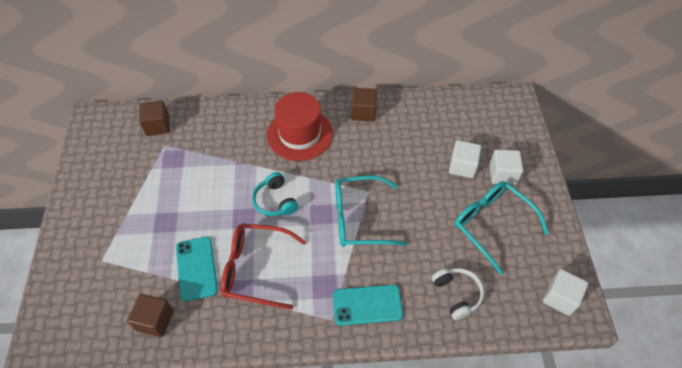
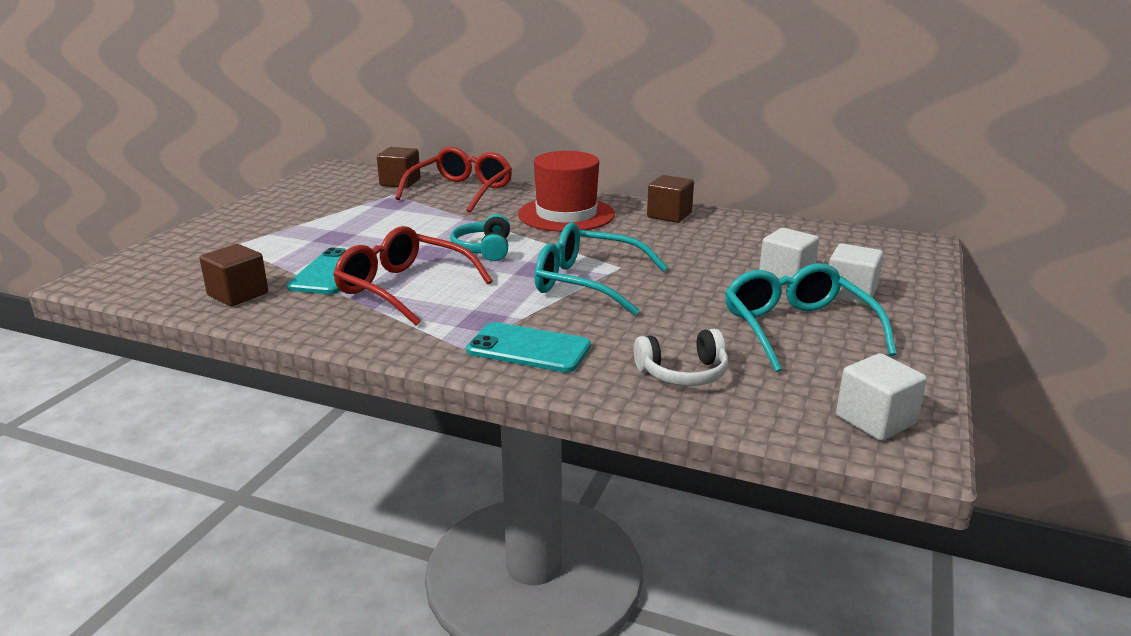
camera: 25 degrees right, 30 degrees down
white headphones [432,268,484,320] -> white headphones turned 75 degrees clockwise [634,329,728,386]
none -> red glasses [395,147,512,213]

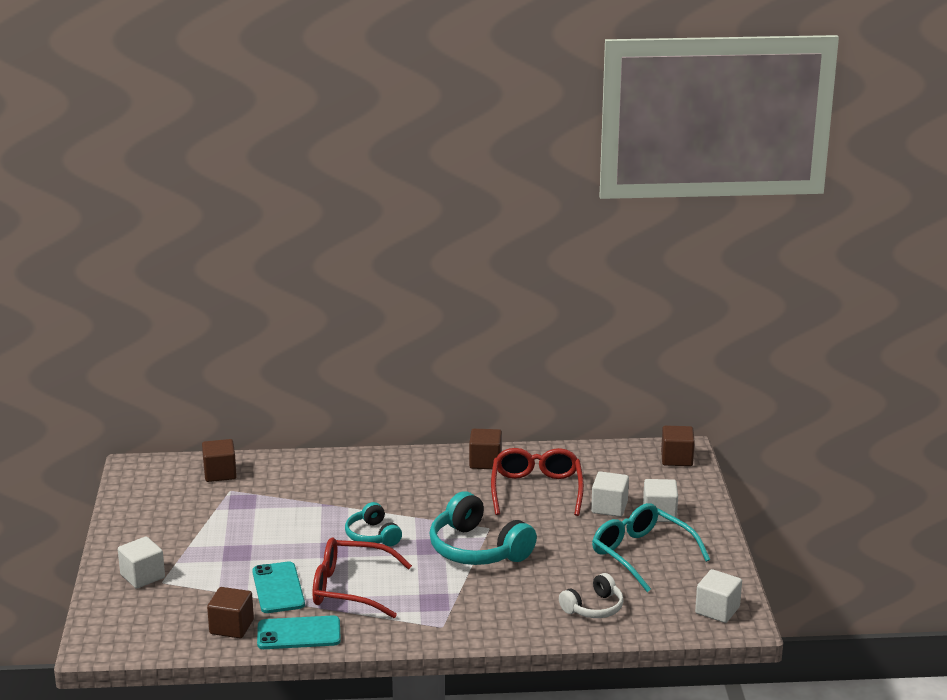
camera: 25 degrees left, 0 degrees up
red glasses [395,147,512,213] -> red glasses moved to [491,448,584,516]
turquoise phone [466,322,591,373] -> turquoise phone moved to [257,615,341,649]
red hat [518,151,615,232] -> none
turquoise glasses [535,222,668,315] -> turquoise headphones [430,492,537,565]
none -> white cube [118,537,165,589]
none -> brown cube [661,425,695,466]

